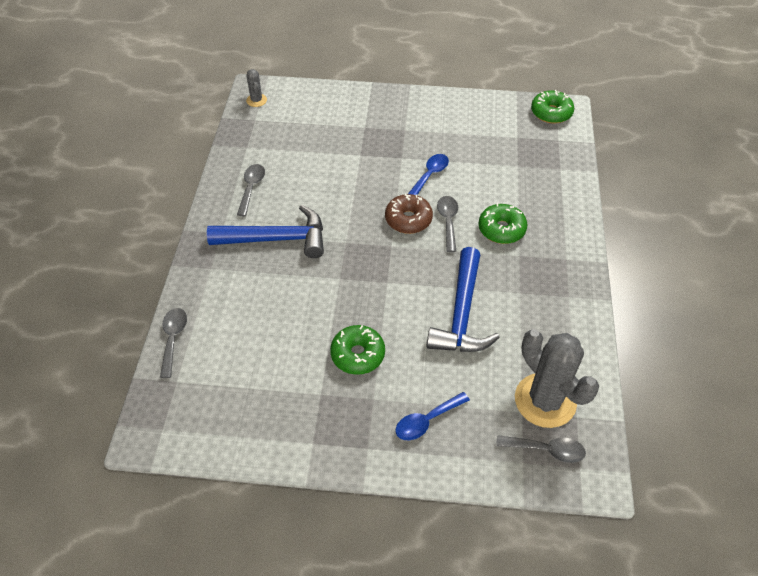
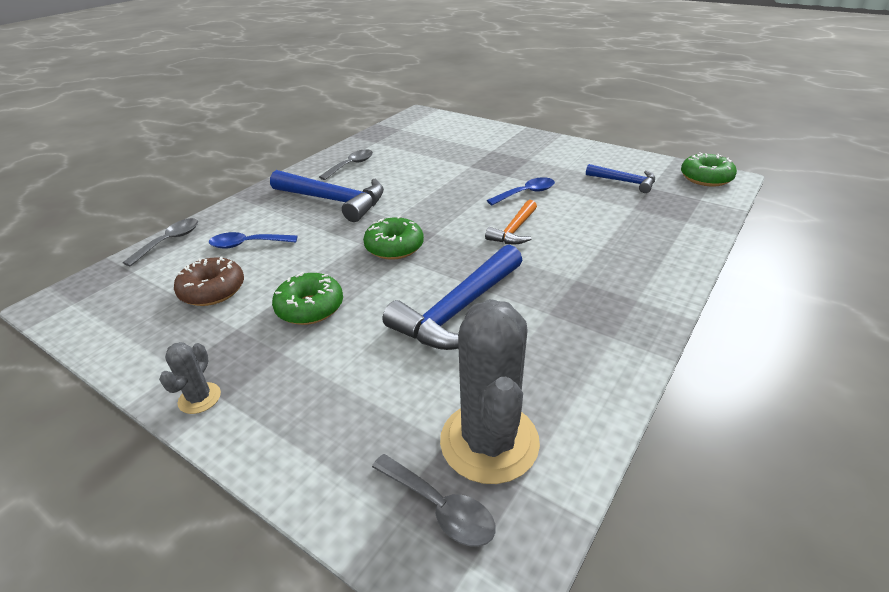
camera: 30 degrees right, 15 degrees down
grey cactus [246,69,267,107] -> grey cactus moved to [159,342,221,414]
brown donut [385,194,433,234] -> brown donut moved to [174,256,244,306]
blue spoon [396,392,470,440] -> blue spoon moved to [209,232,297,249]
grey spoon [437,196,458,252] -> orange hammer [485,200,537,245]
green donut [478,203,527,244] -> green donut moved to [363,216,424,260]
none -> blue hammer [586,164,655,193]

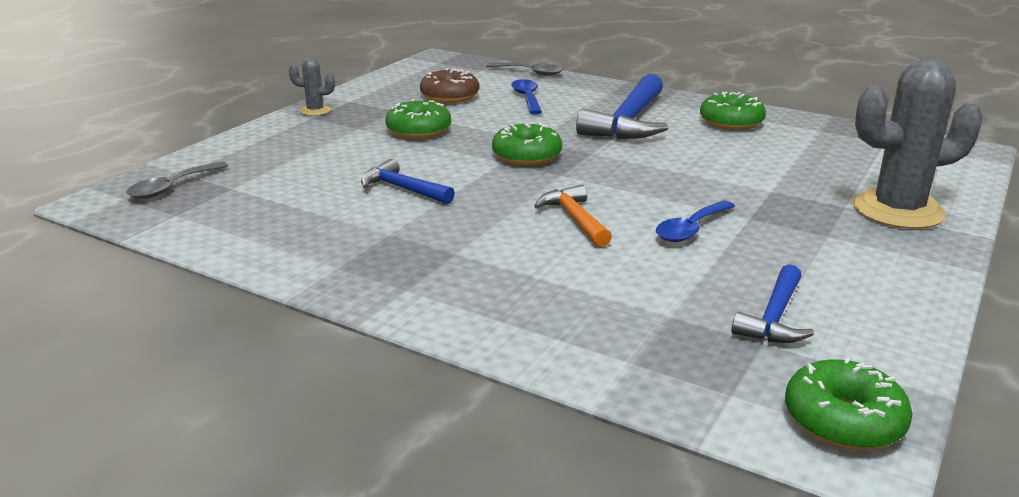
camera: 85 degrees right, 10 degrees down
grey spoon [319,149,373,180] -> green donut [700,92,766,130]
blue hammer [383,245,522,350] -> blue hammer [361,159,455,204], size x0.57
grey cactus [440,299,540,484] -> grey cactus moved to [853,59,983,229]
orange hammer [485,200,537,245] -> orange hammer turned 45 degrees clockwise [534,185,612,247]
blue spoon [487,177,555,205] -> blue spoon turned 75 degrees clockwise [656,200,735,242]

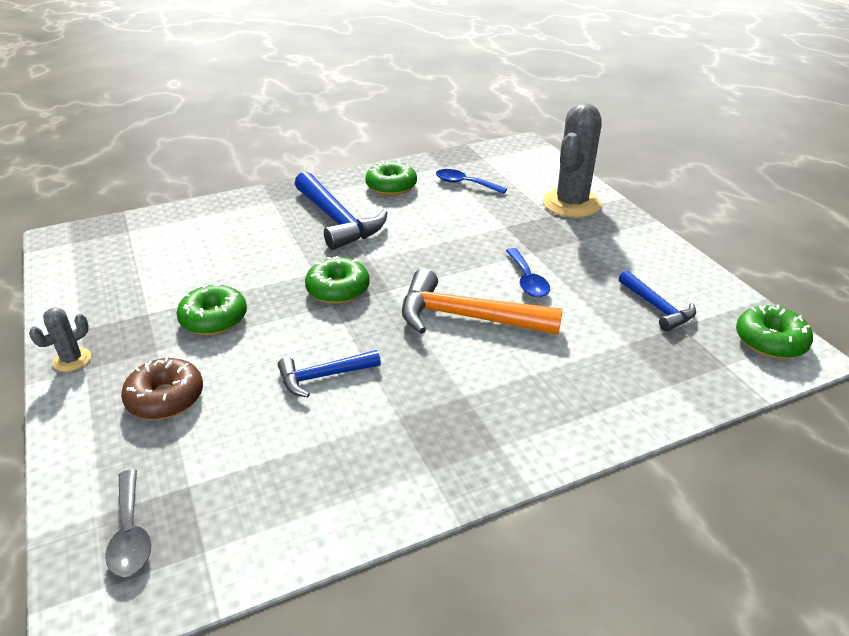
camera: 55 degrees left, 10 degrees up
brown donut [420,68,479,103] -> brown donut moved to [121,356,203,420]
grey spoon [486,62,563,76] -> none
blue spoon [511,79,542,115] -> blue spoon moved to [436,169,507,194]
orange hammer [534,185,612,247] -> orange hammer [402,268,563,335], size x1.76

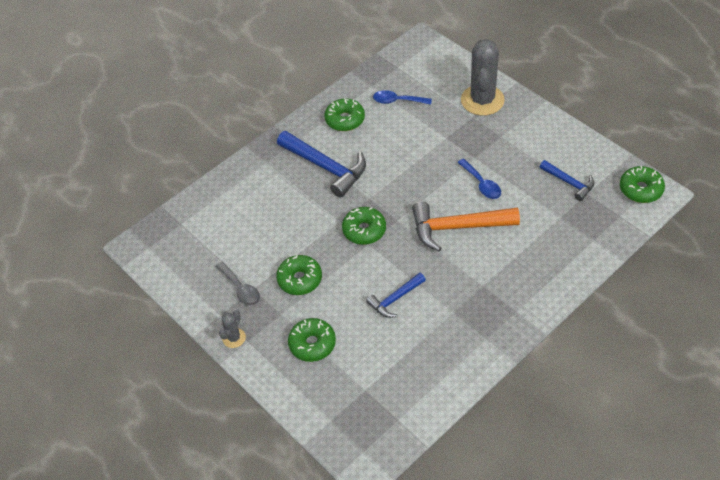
camera: 15 degrees left, 15 degrees up
grey spoon [105,469,152,577] -> grey spoon moved to [215,262,260,305]
brown donut [121,356,203,420] -> green donut [288,318,336,362]

